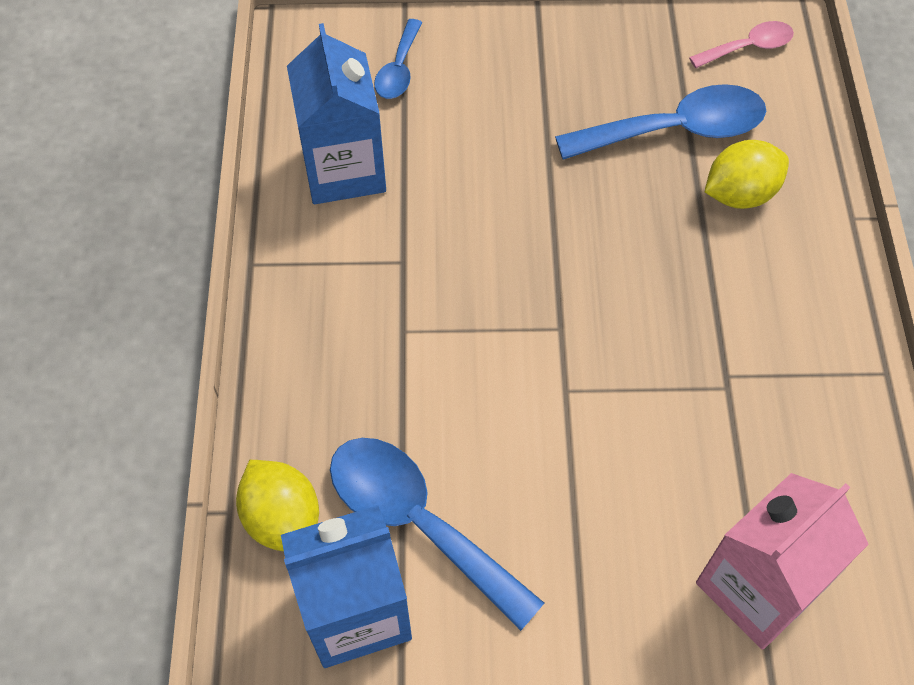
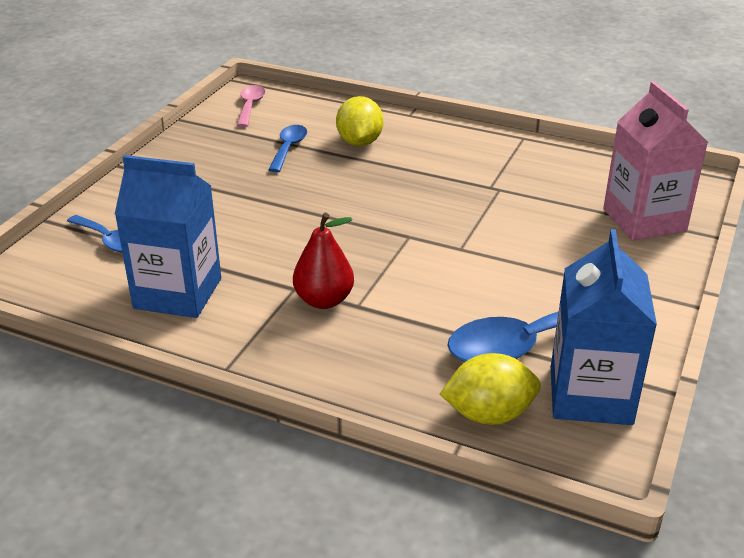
camera: 65 degrees left, 25 degrees down
blue spoon [555,84,766,160] -> blue spoon [268,125,307,172], size x0.54
none -> red pear [293,213,354,309]

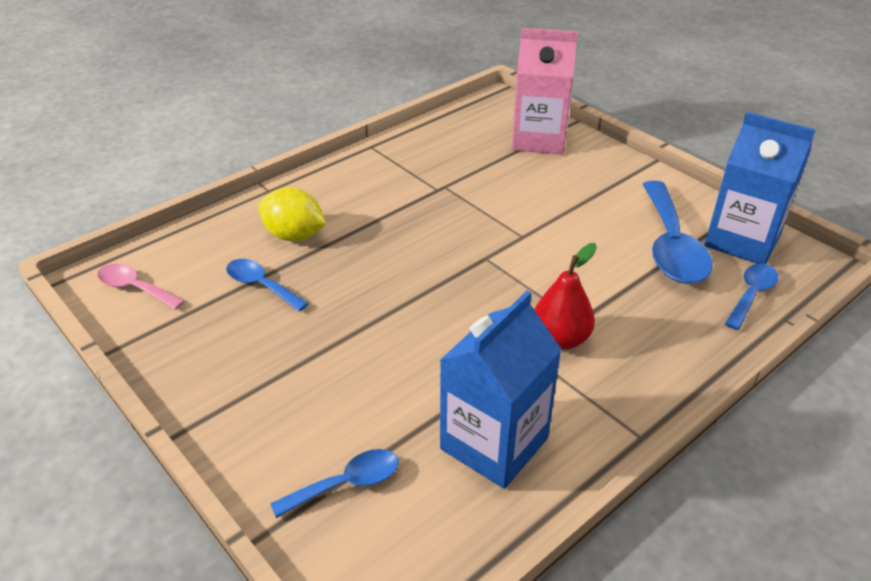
camera: 65 degrees left, 5 degrees up
yellow lemon [440,353,541,425] -> blue spoon [725,264,779,330]

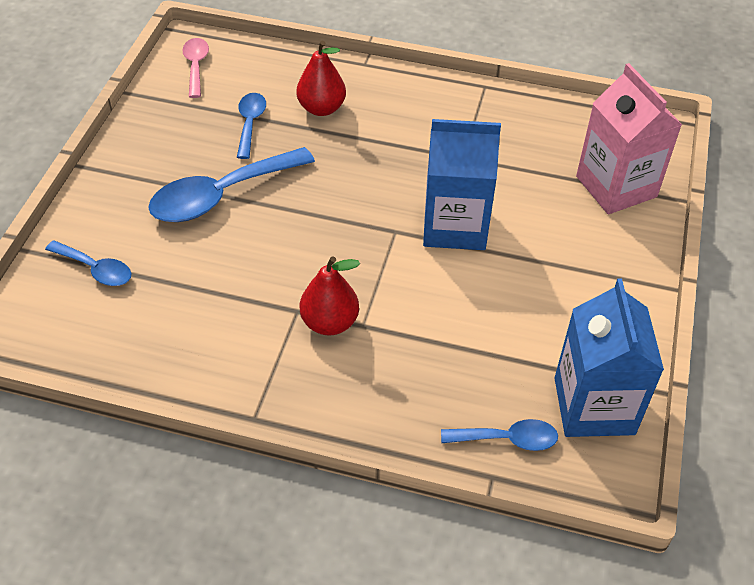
camera: 55 degrees right, 10 degrees up
yellow lemon [258,187,326,241] -> red pear [296,40,346,116]
blue carton [439,291,562,489] -> blue carton moved to [423,119,501,250]
blue spoon [643,181,713,284] -> blue spoon moved to [148,147,315,222]

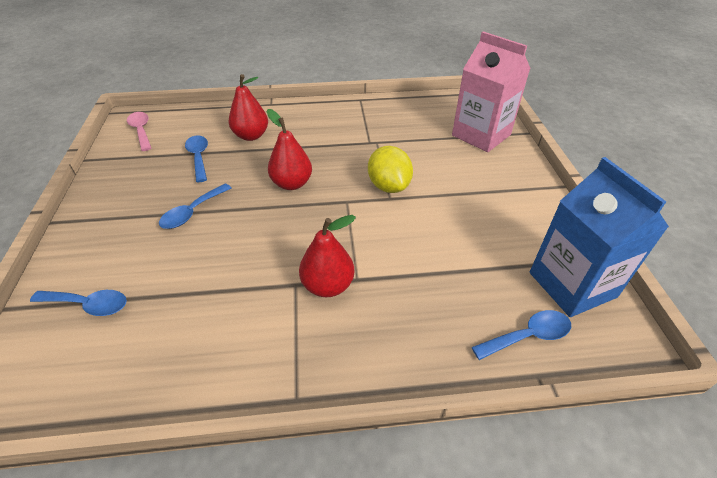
camera: 20 degrees left, 5 degrees down
blue spoon [148,147,315,222] -> blue spoon [159,184,231,229], size x0.54
blue carton [423,119,501,250] -> yellow lemon [368,146,413,193]
none -> red pear [267,109,312,190]

